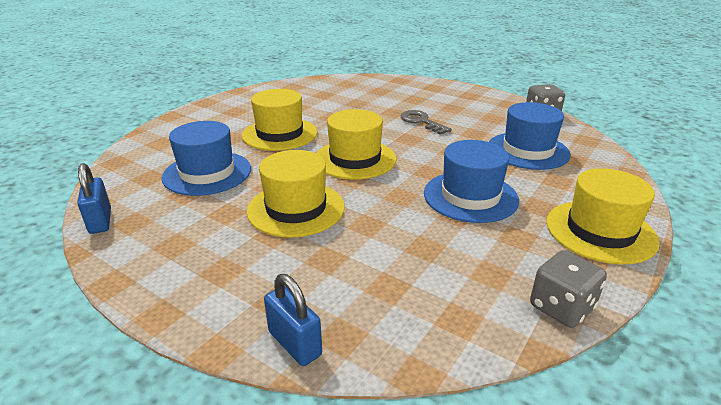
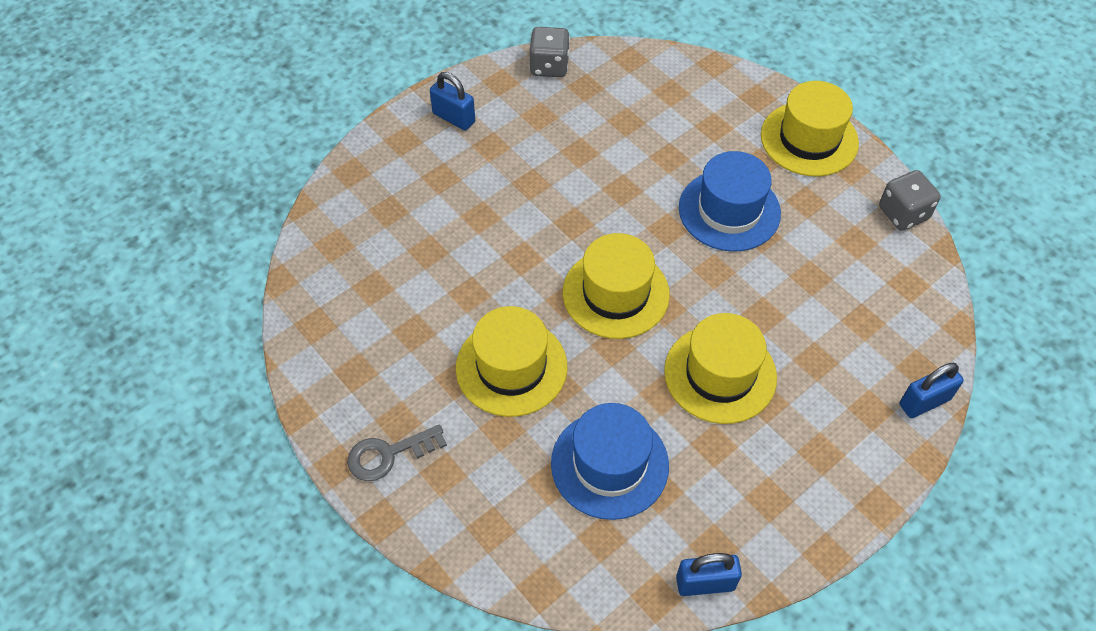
camera: 75 degrees left, 25 degrees up
grey key [400,110,452,135] -> grey key moved to [347,424,447,481]
blue hat [489,102,571,170] -> none
none -> blue padlock [430,72,475,131]

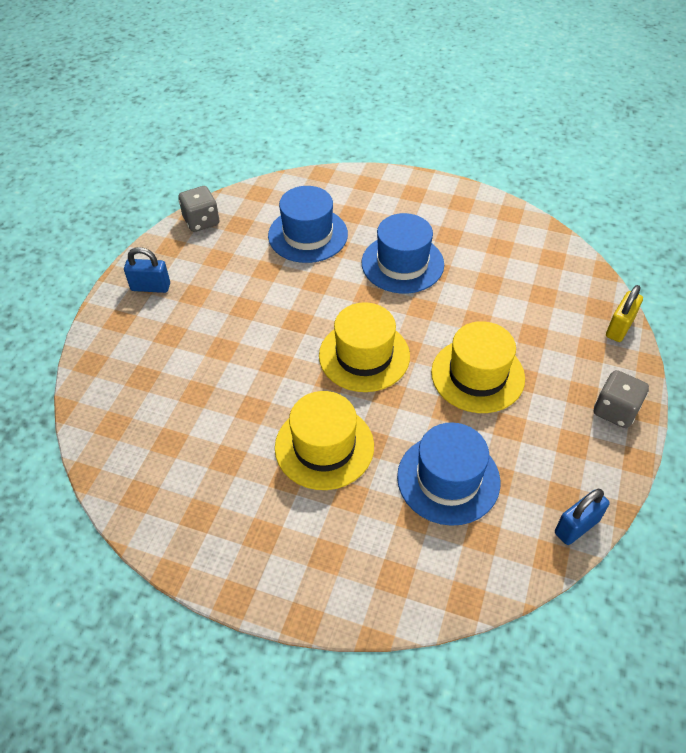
camera: 30 degrees left, 5 degrees down
grey key [347,424,447,481] -> none
yellow hat [761,81,859,176] -> none
grey dice [879,170,941,231] -> grey dice moved to [594,370,649,428]
blue padlock [900,363,964,418] -> yellow padlock [606,285,643,342]
none -> blue hat [268,186,348,263]

